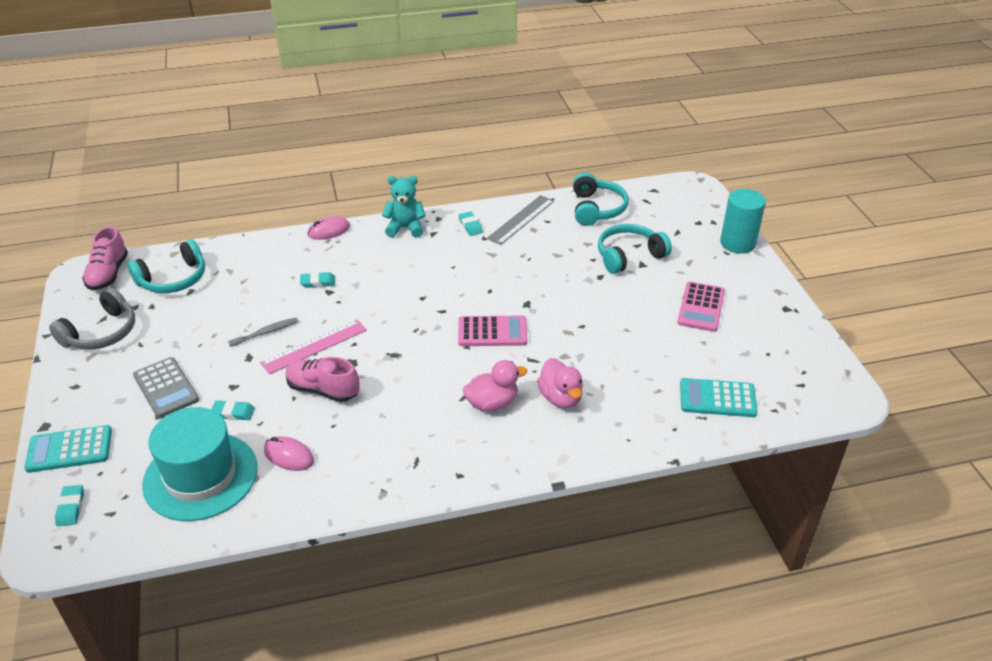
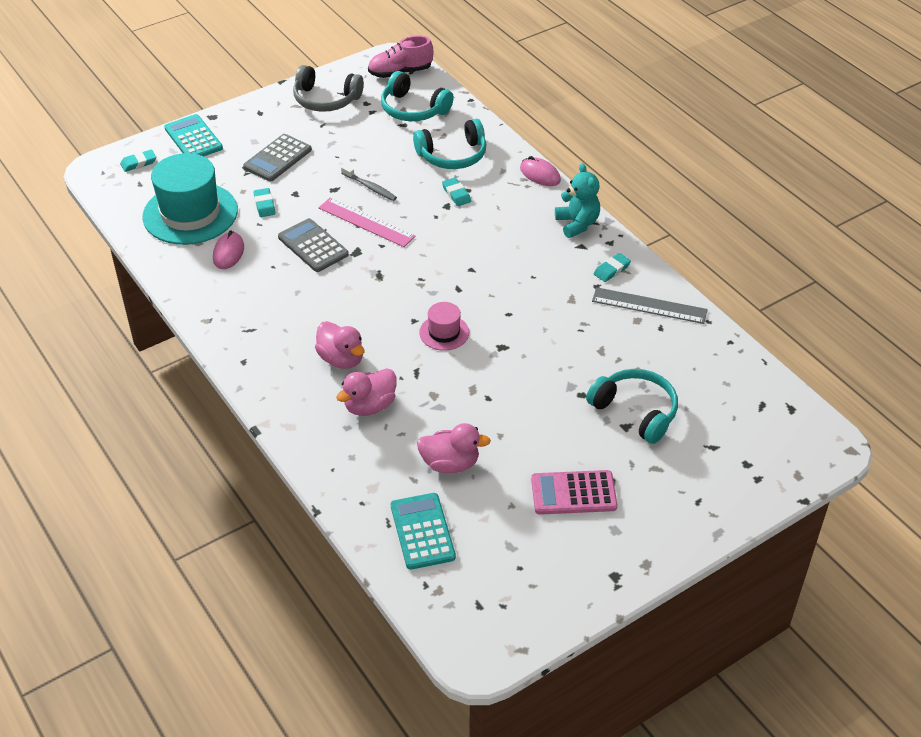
camera: 70 degrees right, 5 degrees up
pink shoe [286,357,360,402] -> grey calculator [278,218,349,272]
pink calculator [458,316,527,346] -> pink hat [419,302,469,351]
turquoise headphones [573,173,629,226] -> turquoise headphones moved to [413,119,486,169]
turquoise cylinder [720,189,766,254] -> none
none -> pink duck [417,423,491,473]

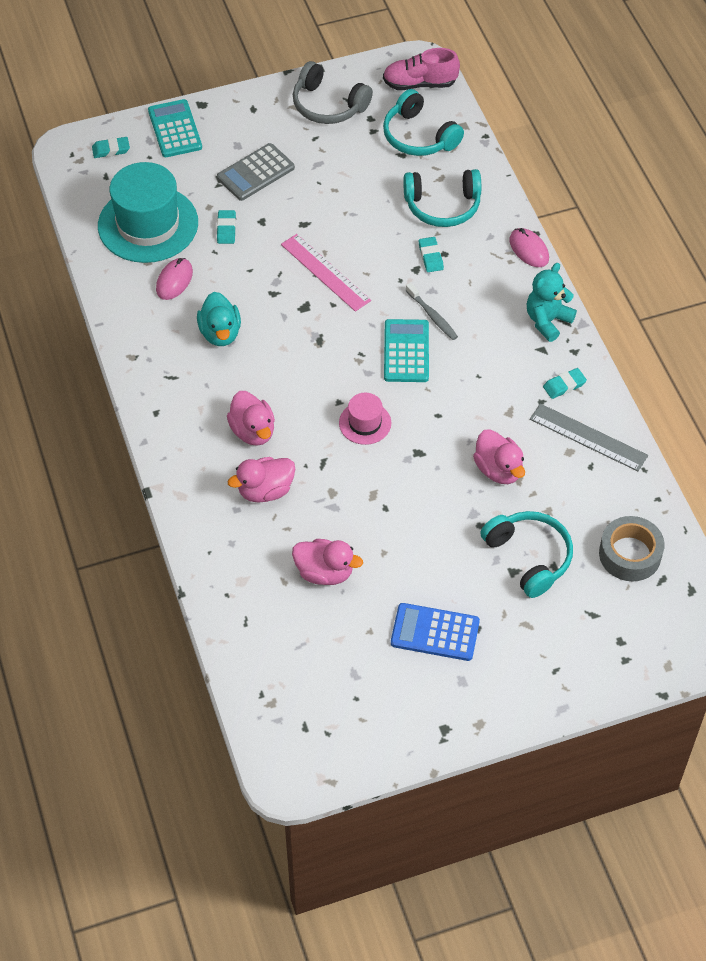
camera: 15 degrees right, 10 degrees up
grey calculator [278,218,349,272] -> none
grey toothbrush [341,165,397,201] -> grey toothbrush moved to [406,283,458,340]
turquoise calculator [391,493,456,570] -> turquoise calculator moved to [384,319,429,382]
pink calculator [531,470,618,515] -> blue calculator [391,603,480,661]
turquoise teddy bear [555,163,600,238] -> turquoise teddy bear turned 135 degrees counterclockwise [527,263,577,342]
none -> turquoise duck [197,292,241,346]
none -> pink duck [473,429,525,484]
none -> grey tape [599,516,665,581]

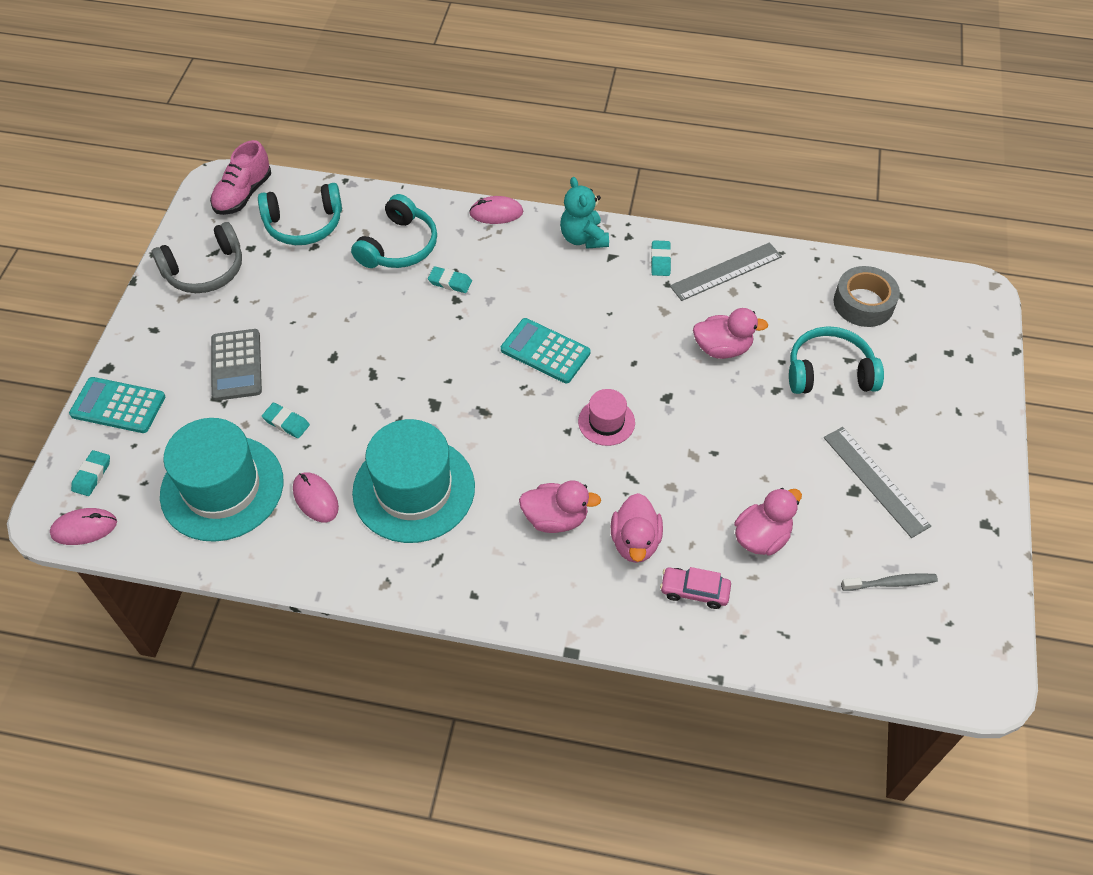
camera: 60 degrees left, 0 degrees up
turquoise duck [197,292,241,346] -> turquoise hat [352,419,475,543]
pink ruler [281,234,371,312] -> none
blue calculator [391,603,480,661] -> grey ruler [824,427,931,538]
grey toothbrush [406,283,458,340] -> grey toothbrush moved to [841,573,938,591]
none -> pink mouse [50,508,117,545]
none -> pink car [660,567,731,609]

